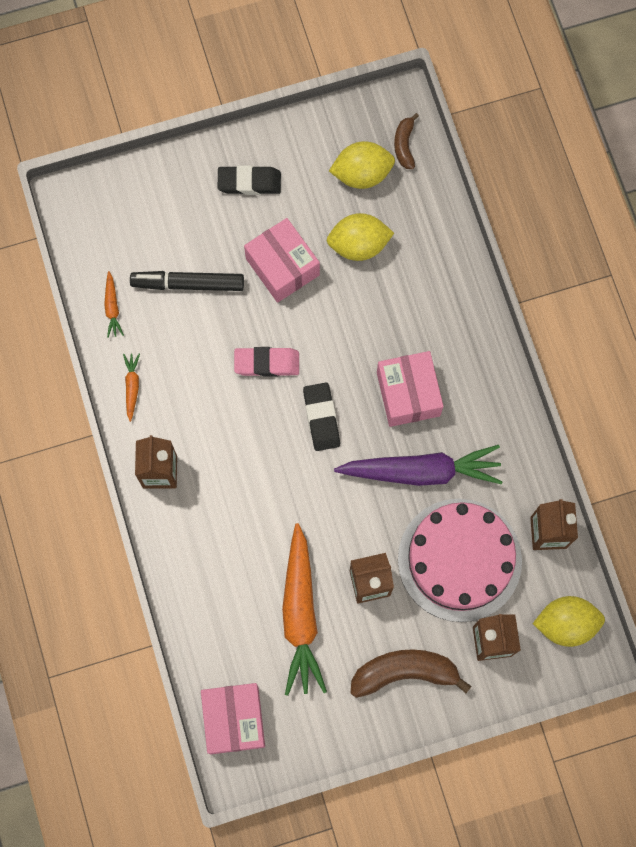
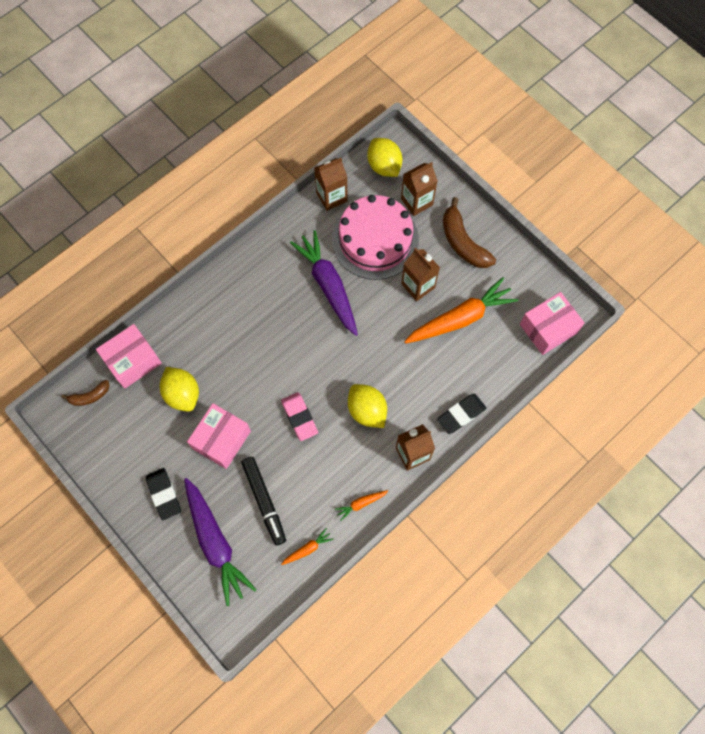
camera: 115 degrees left, 5 degrees down
black eraser [303,383,340,451] -> black eraser moved to [437,393,486,434]
yellow lemon [329,141,395,189] -> yellow lemon moved to [348,384,387,428]
pink box [377,351,443,427] -> pink box moved to [96,324,162,388]
none -> purple carrot [184,478,257,606]

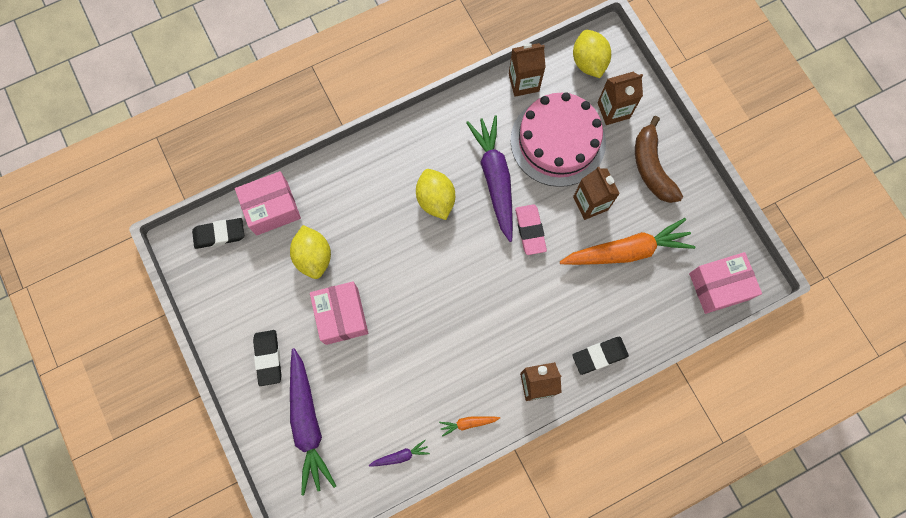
camera: 15 degrees right, 5 degrees up
brown banana [61,380,109,406] -> black eraser [192,218,244,249]
pink box [187,403,251,469] -> pink box turned 60 degrees counterclockwise [310,281,368,345]
black marker [241,457,286,546] -> none
pink eraser [281,392,318,441] -> pink eraser moved to [515,204,547,255]
orange carrot [281,528,334,565] -> purple carrot [369,440,430,467]
yellow lemon [348,384,387,428] -> yellow lemon moved to [416,169,455,220]

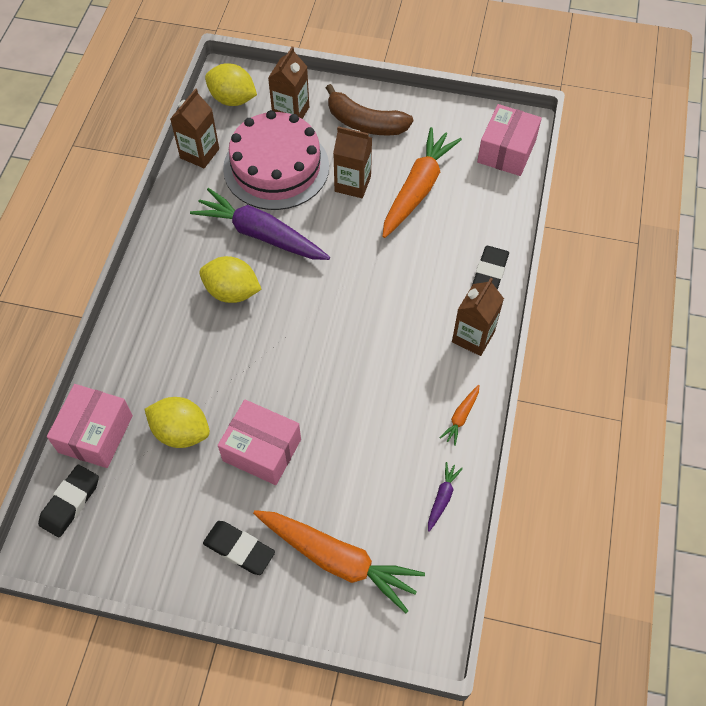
camera: 50 degrees left, 15 degrees down
purple carrot [290,348,336,495] -> orange carrot [253,510,425,613]
pink eraser [515,204,547,255] -> none

